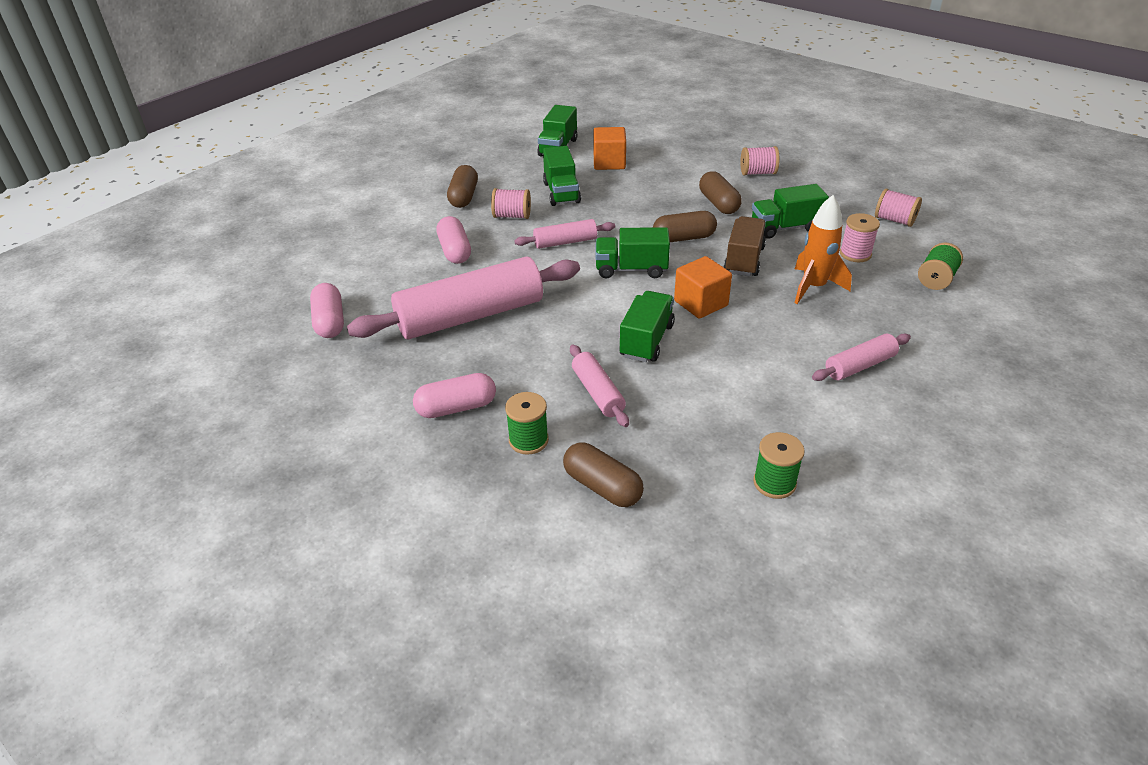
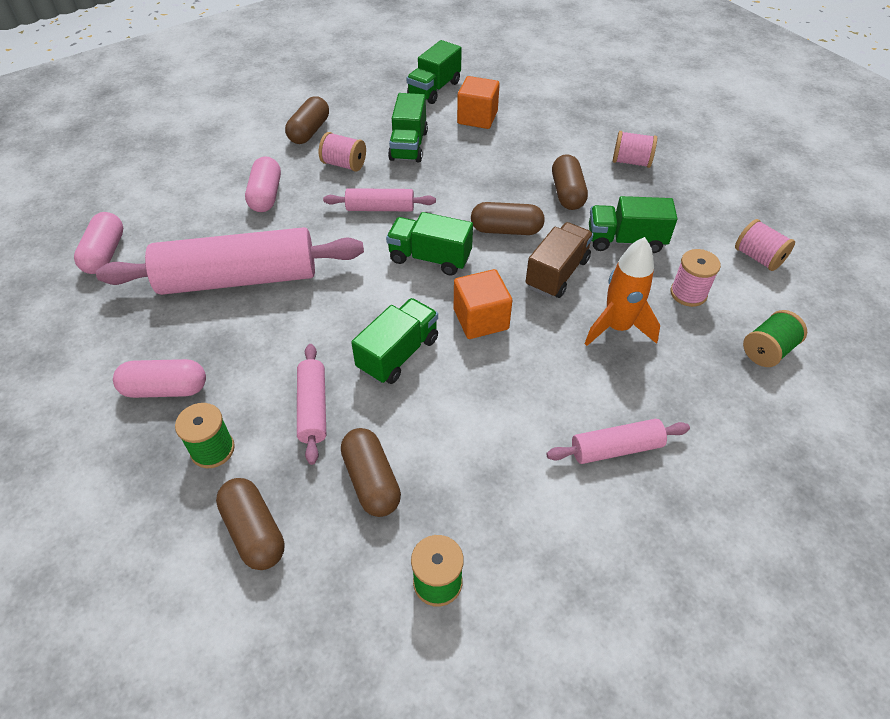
camera: 15 degrees right, 10 degrees up
none -> brown capsule [341,428,401,517]

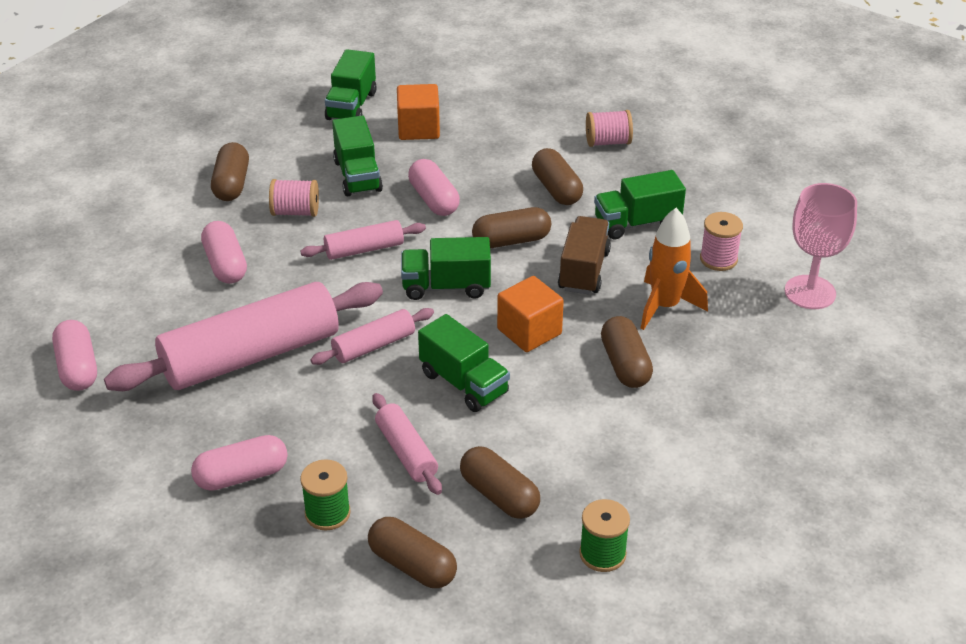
camera: 20 degrees left, 10 degrees down
green truck [351,298,438,384] -> green truck turned 120 degrees clockwise [418,314,510,412]
pink rolling pin [546,419,690,464] -> pink rolling pin moved to [310,308,434,365]
pink spool [735,219,795,271] -> none
green spool [743,310,807,367] -> pink goblet [785,183,857,309]
none -> pink capsule [408,159,460,216]
none -> brown capsule [601,316,653,388]

